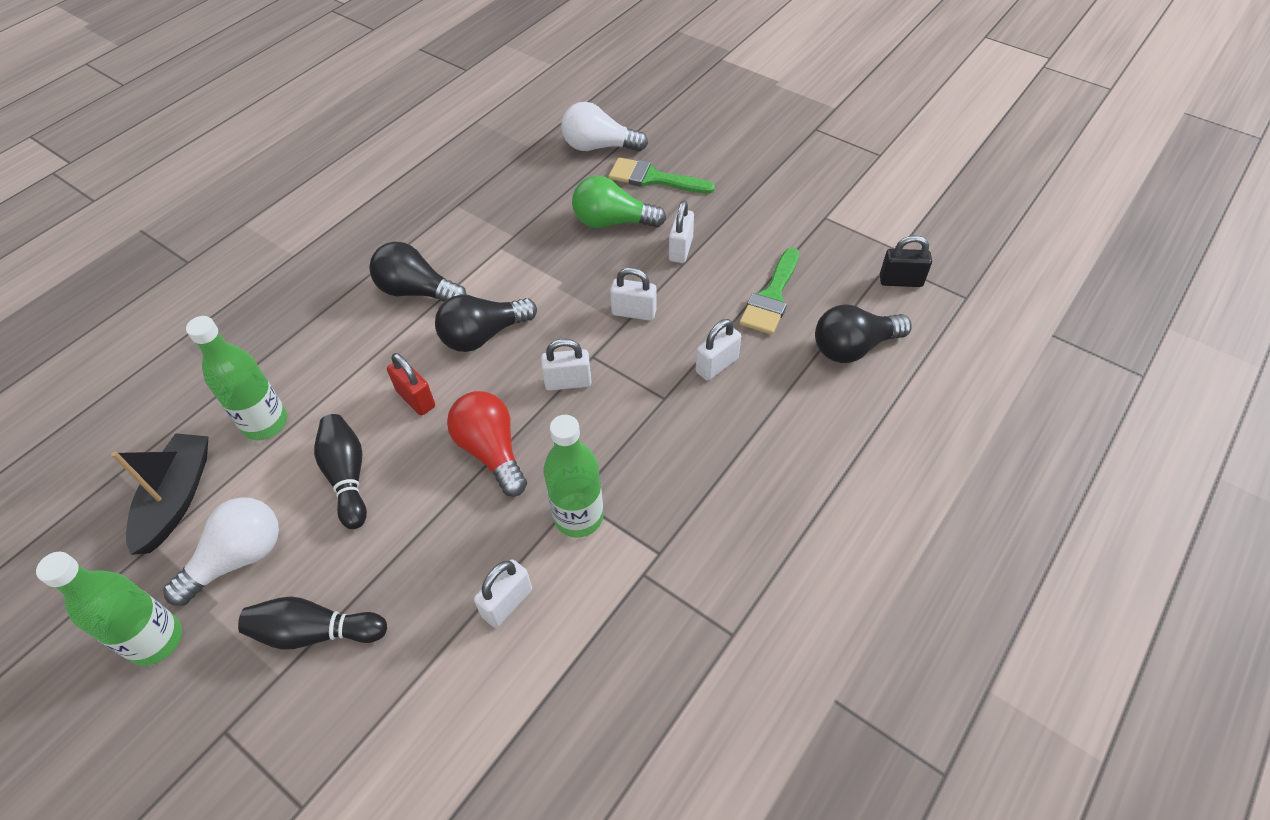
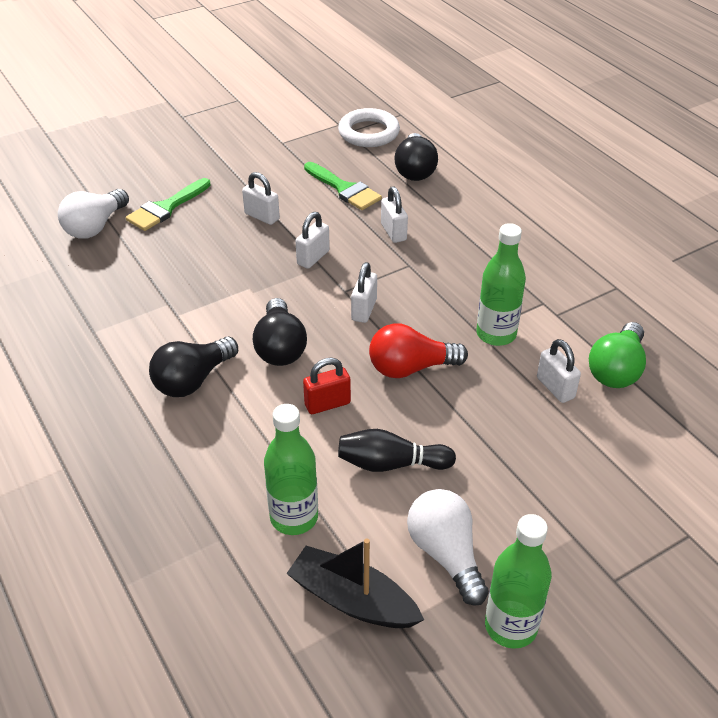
camera: 70 degrees left, 10 degrees down
black bowling pin [238,597,387,650] -> none
green light bulb [572,176,666,228] -> green light bulb moved to [589,322,646,388]
black padlock [880,235,932,287] -> white ring [338,108,400,147]

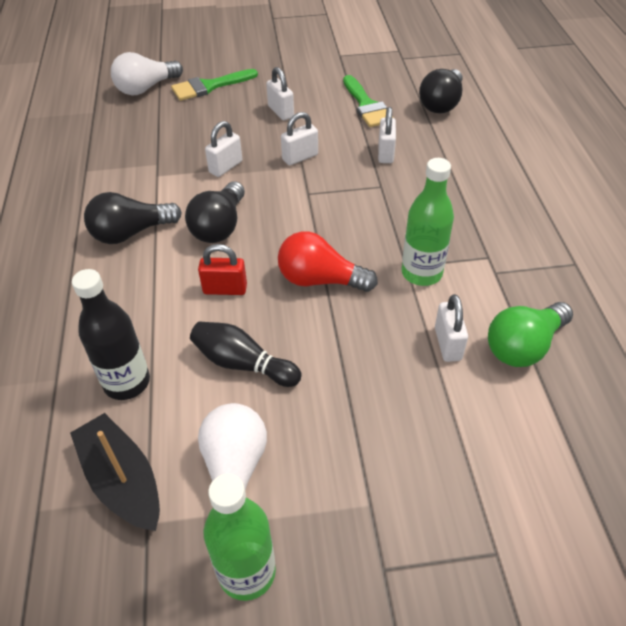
camera: 25 degrees right, 5 degrees up
green bottle [264,404,318,535] -> black bottle [72,269,150,400]
white ring [338,108,400,147] -> none
white padlock [351,262,377,323] -> white padlock moved to [205,121,242,177]

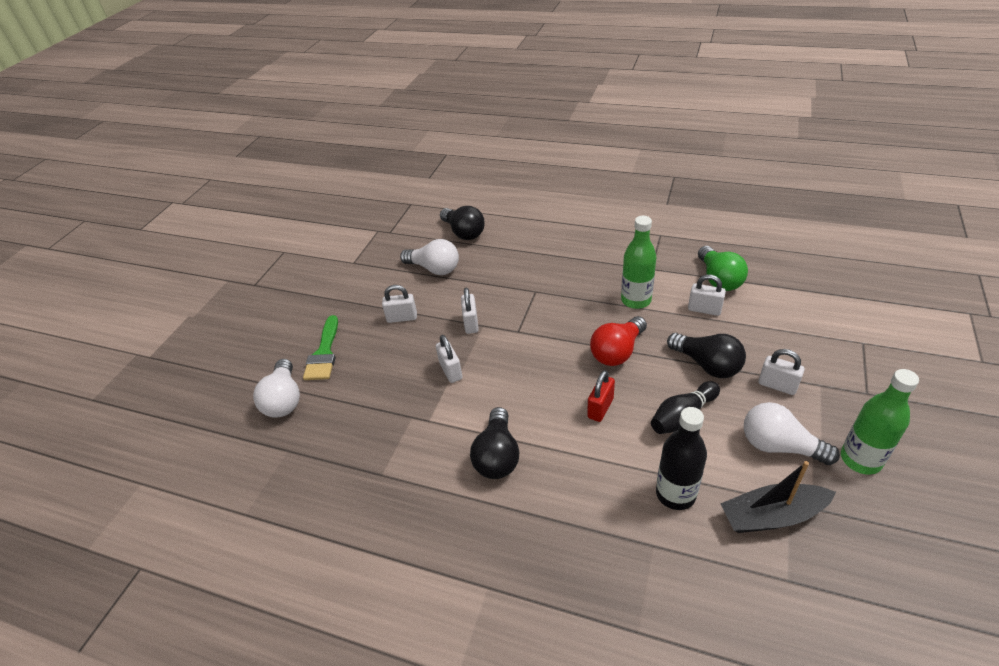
camera: 60 degrees left, 5 degrees down
black light bulb [185,181,245,243] -> black light bulb moved to [667,333,746,378]
green brush [343,75,394,127] -> white light bulb [400,239,459,275]
white padlock [378,107,396,163] -> white padlock moved to [758,349,805,395]

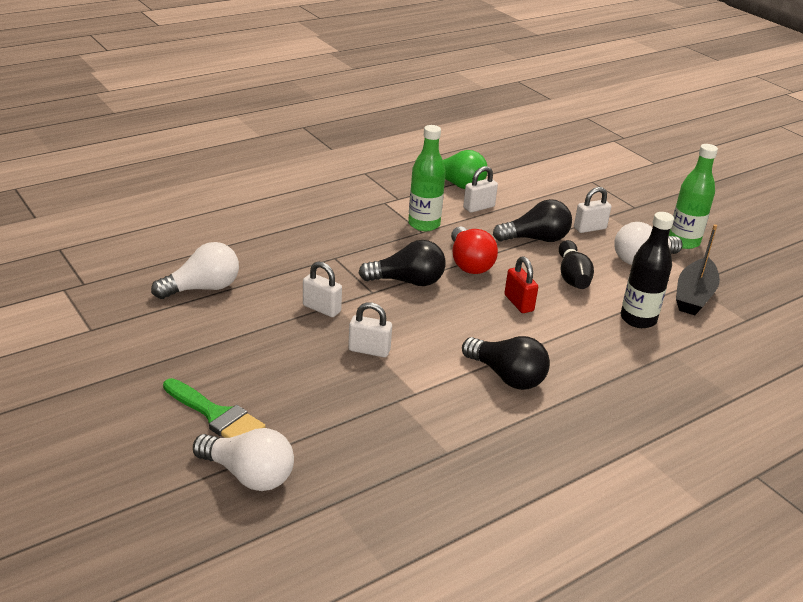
camera: 60 degrees left, 10 degrees down
white padlock [382,285,417,323] -> none
black light bulb [440,206,485,240] -> black light bulb moved to [359,240,446,286]

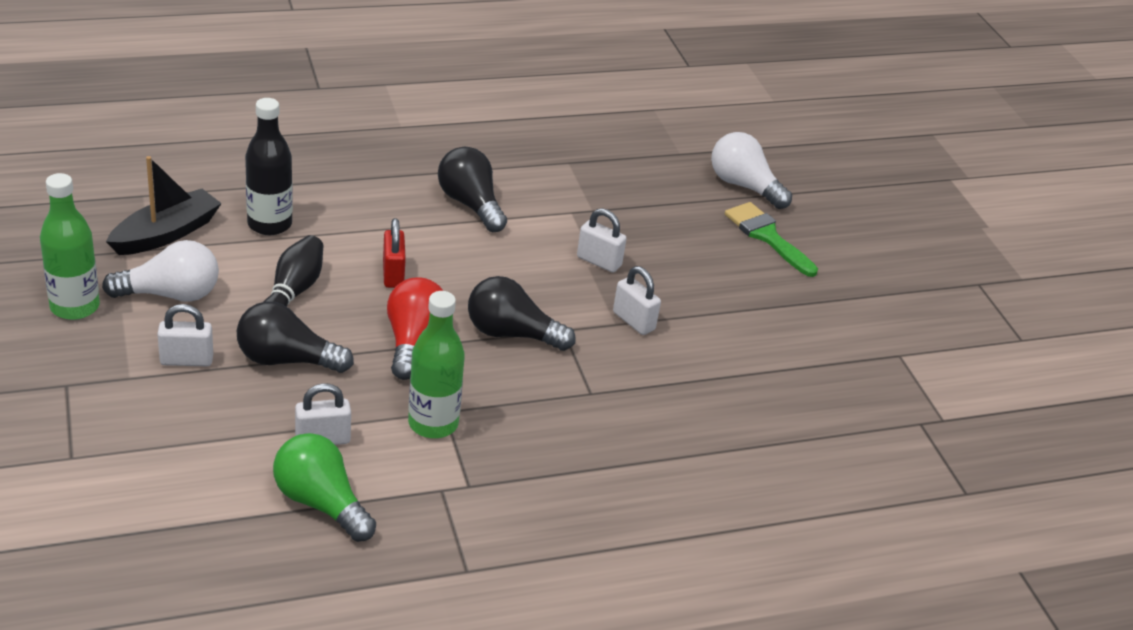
camera: 165 degrees left, 5 degrees up
white light bulb [151,242,239,299] -> none

